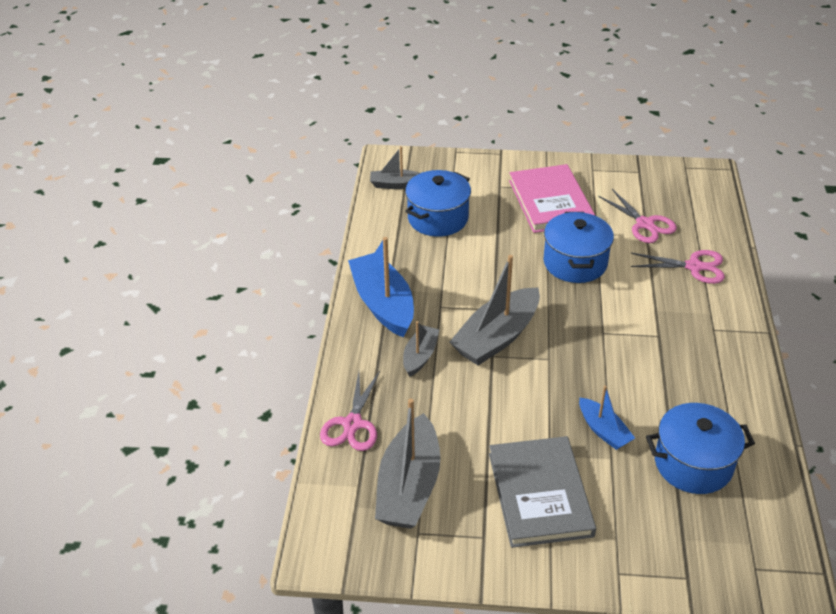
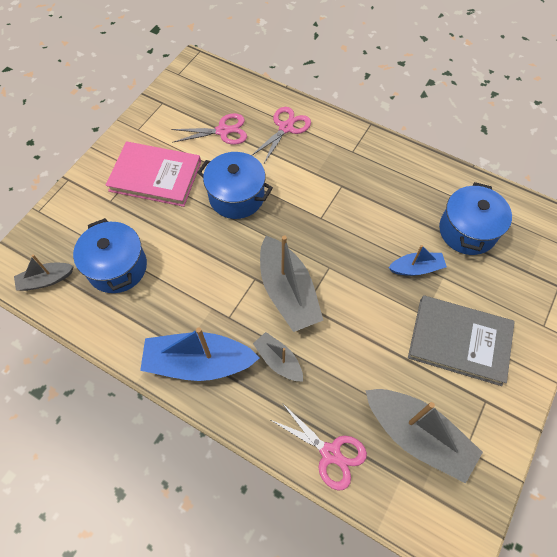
camera: 65 degrees left, 20 degrees up
grey boat [370,146,420,189] -> grey boat turned 45 degrees clockwise [14,255,74,291]

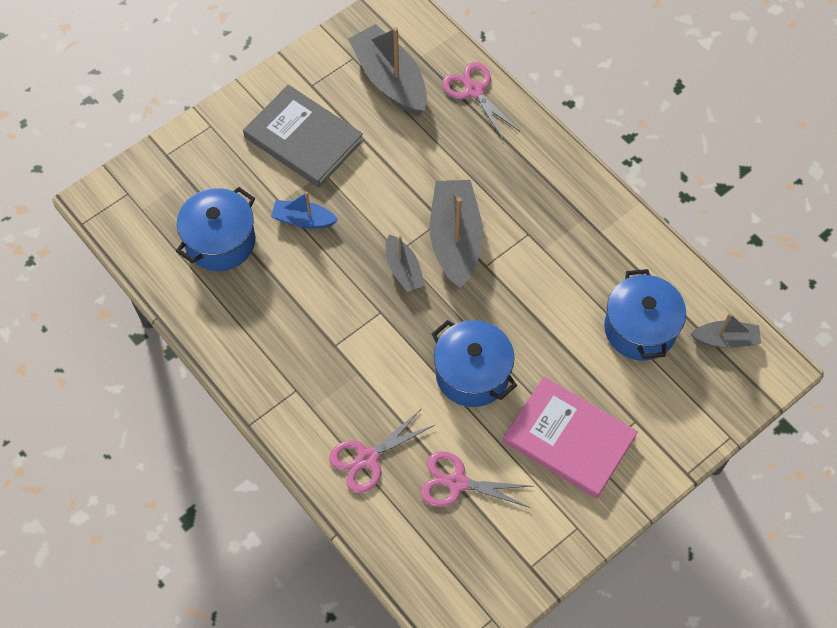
camera: 160 degrees left, 0 degrees up
blue boat [140,328,260,381] -> none
grey boat [253,332,303,382] -> grey boat moved to [386,234,425,292]

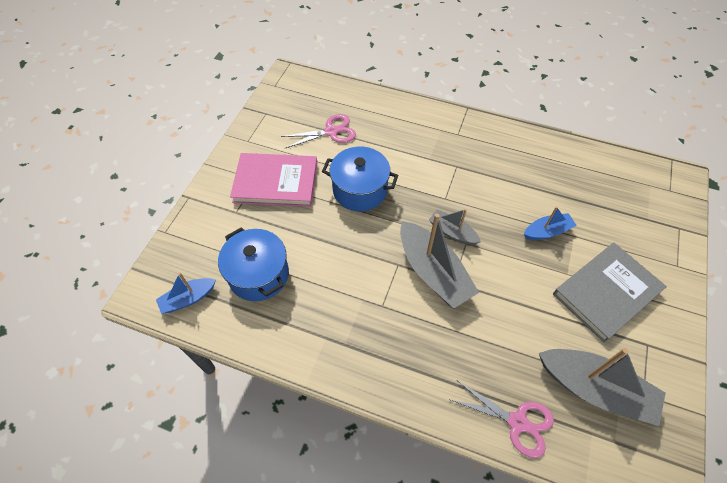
camera: 150 degrees right, 5 degrees down
blue pot [176,187,255,271] -> none
grey book [243,85,363,187] -> grey book turned 45 degrees counterclockwise [553,243,667,343]
pink scissors [329,408,435,493] -> none
grey boat [691,313,761,348] -> blue boat [156,272,216,314]

